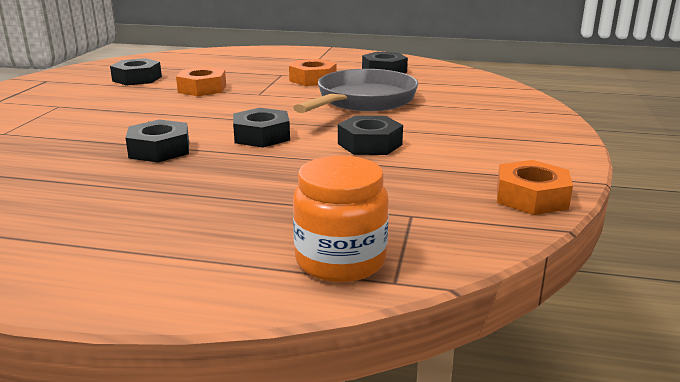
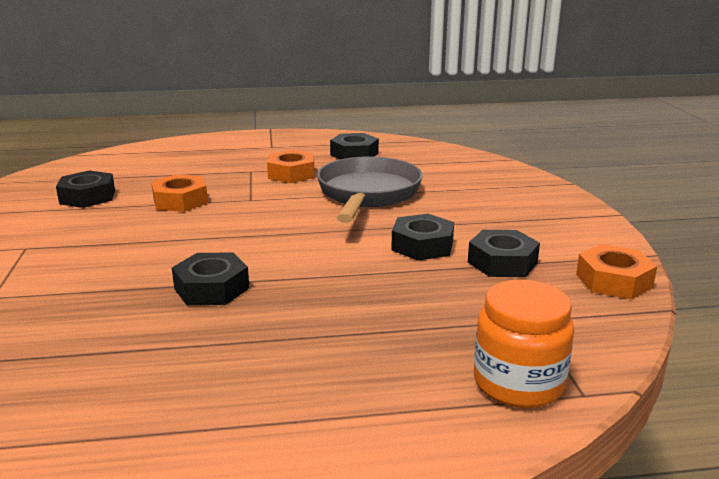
camera: 20 degrees left, 0 degrees up
black nut [233,108,290,148] -> black nut moved to [468,230,540,277]

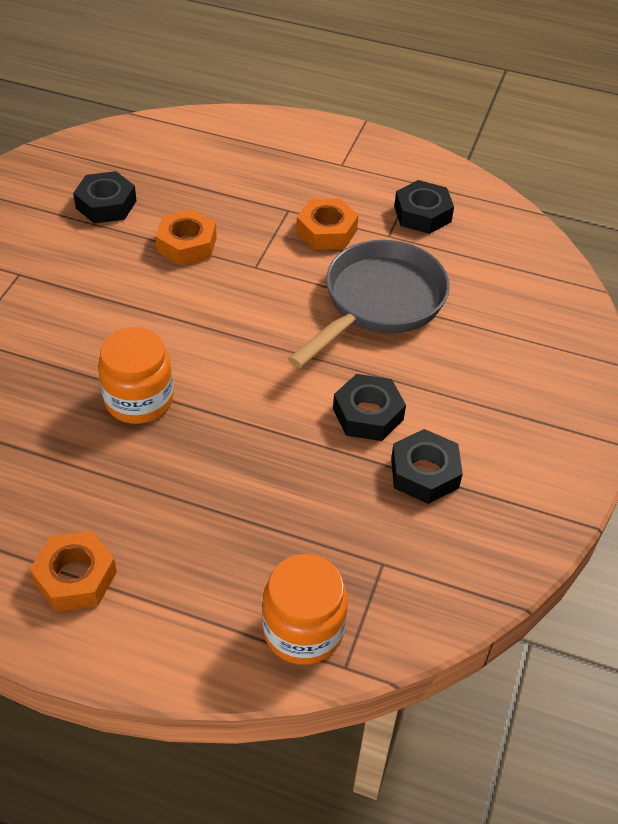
camera: 25 degrees right, 25 degrees up
black nut [172,252,249,305] -> orange jar [98,327,174,424]
orange nut [576,244,657,299] -> orange nut moved to [29,531,117,612]

